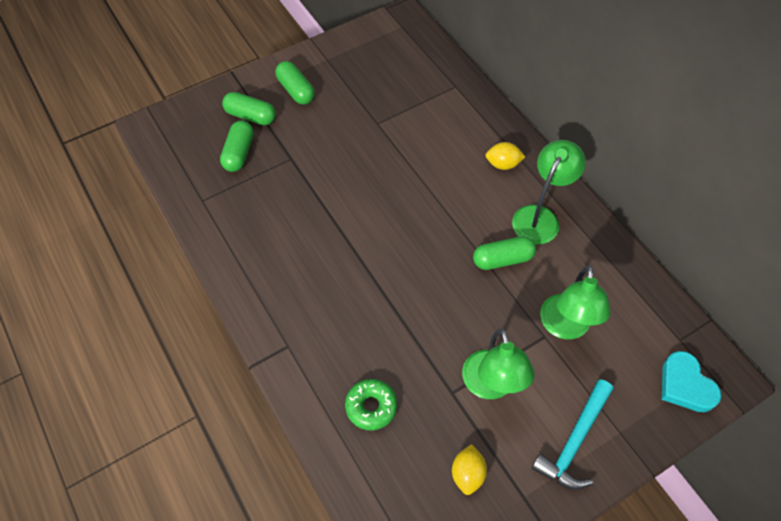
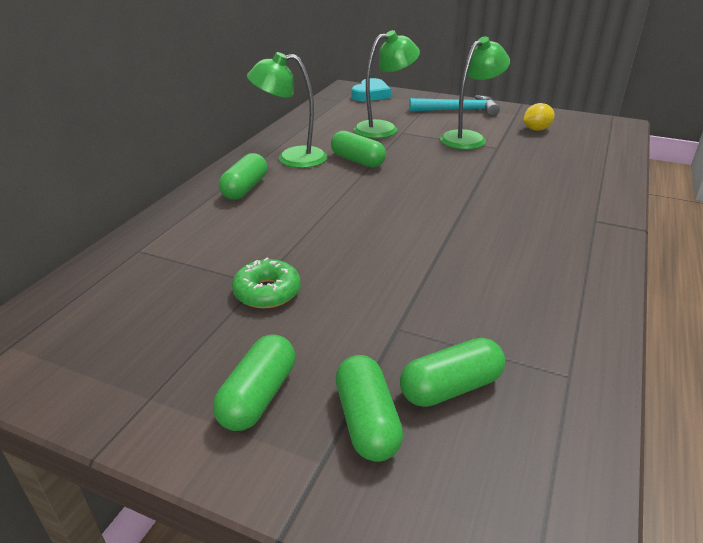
camera: 125 degrees left, 25 degrees down
green donut [345,379,397,431] -> green donut moved to [232,257,301,309]
yellow lemon [485,142,525,170] -> green capsule [219,153,267,200]

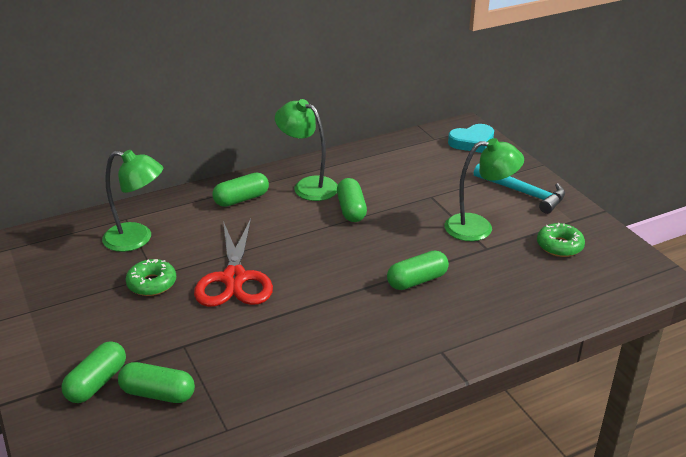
camera: 40 degrees right, 0 degrees up
green capsule [213,334,295,431] -> green capsule moved to [387,250,449,290]
green lamp [354,30,420,138] -> green lamp moved to [102,150,163,252]
yellow lemon [523,103,555,131] -> green donut [537,223,585,257]
none -> red scissors [194,219,273,307]

